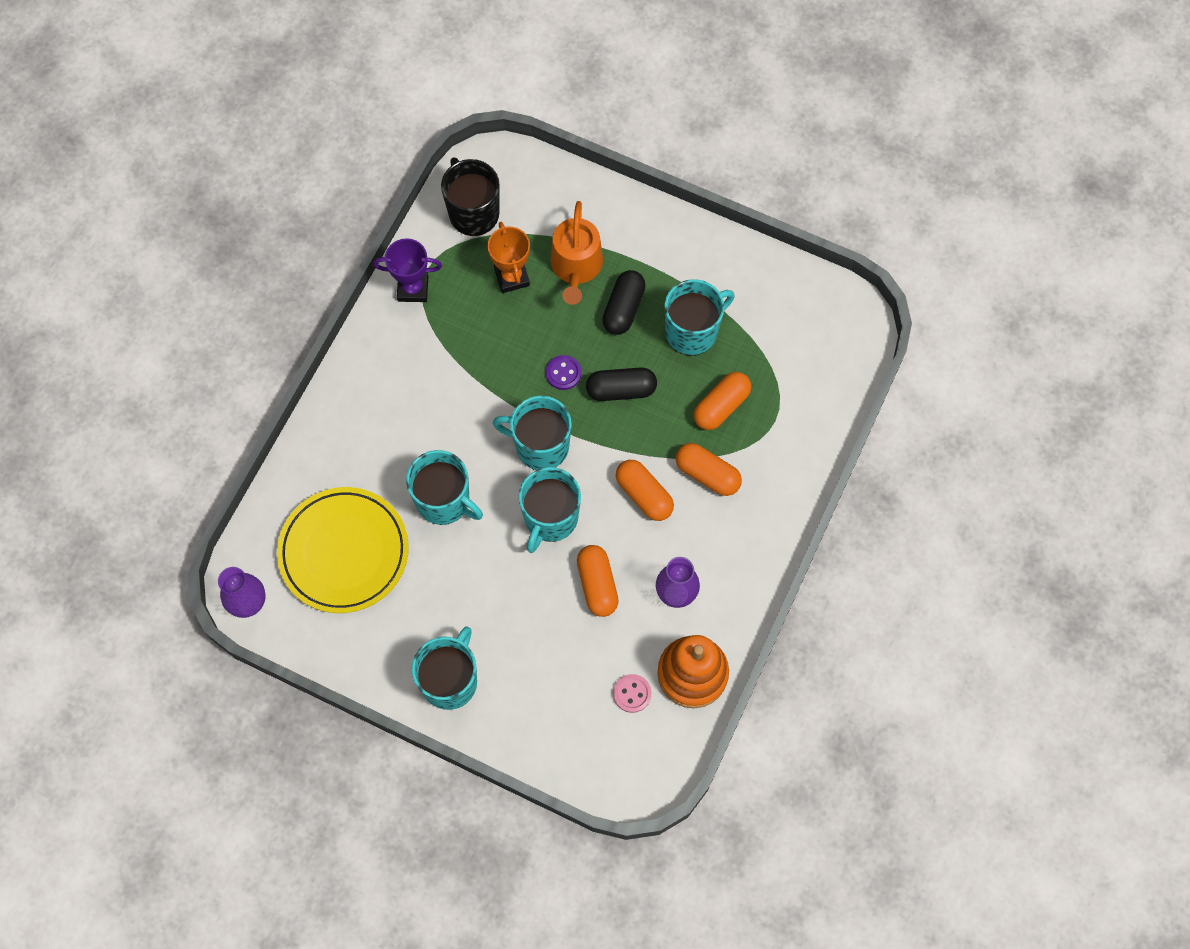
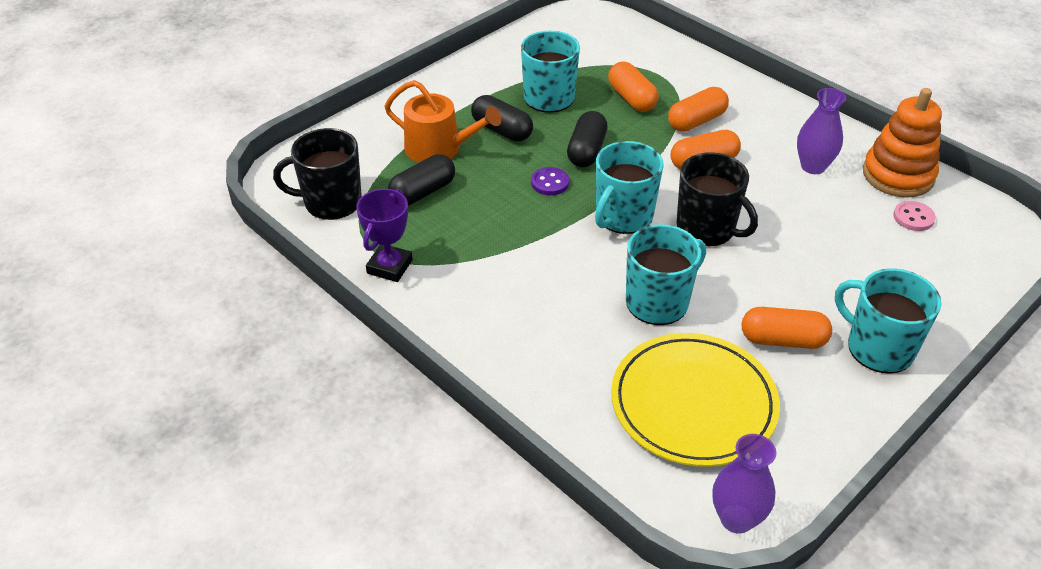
camera: 70 degrees left, 25 degrees down
orange trophy [488,222,530,293] -> black capsule [388,154,455,206]
turquoise mug [519,467,581,553] -> black mug [677,152,758,246]
orange capsule [577,545,619,617] -> orange capsule moved to [742,307,832,349]

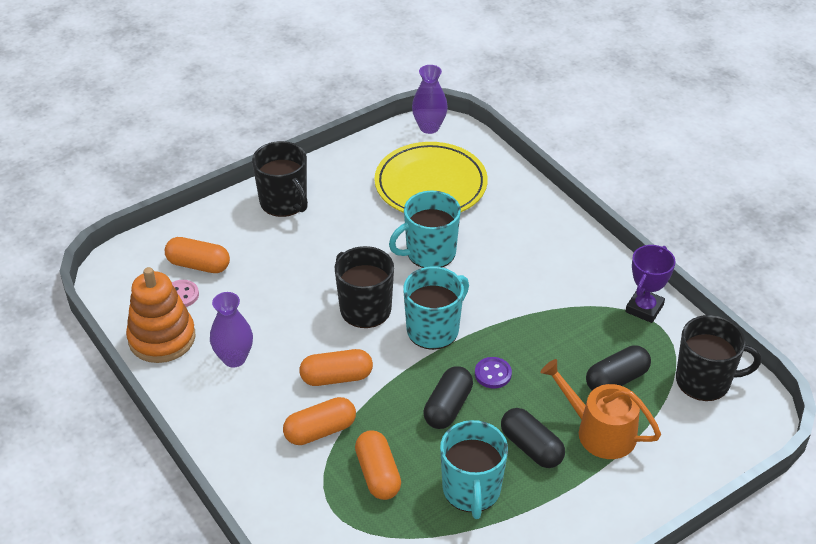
camera: 170 degrees left, 0 degrees up
orange capsule [742,307,832,349] -> orange capsule moved to [165,237,230,273]
turquoise mug [835,268,941,374] -> black mug [252,141,308,217]

